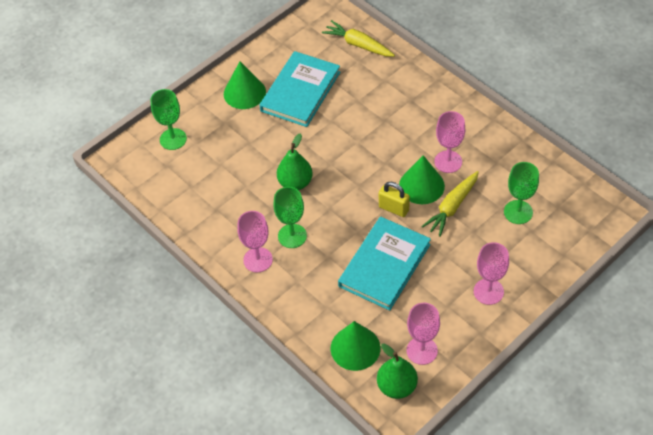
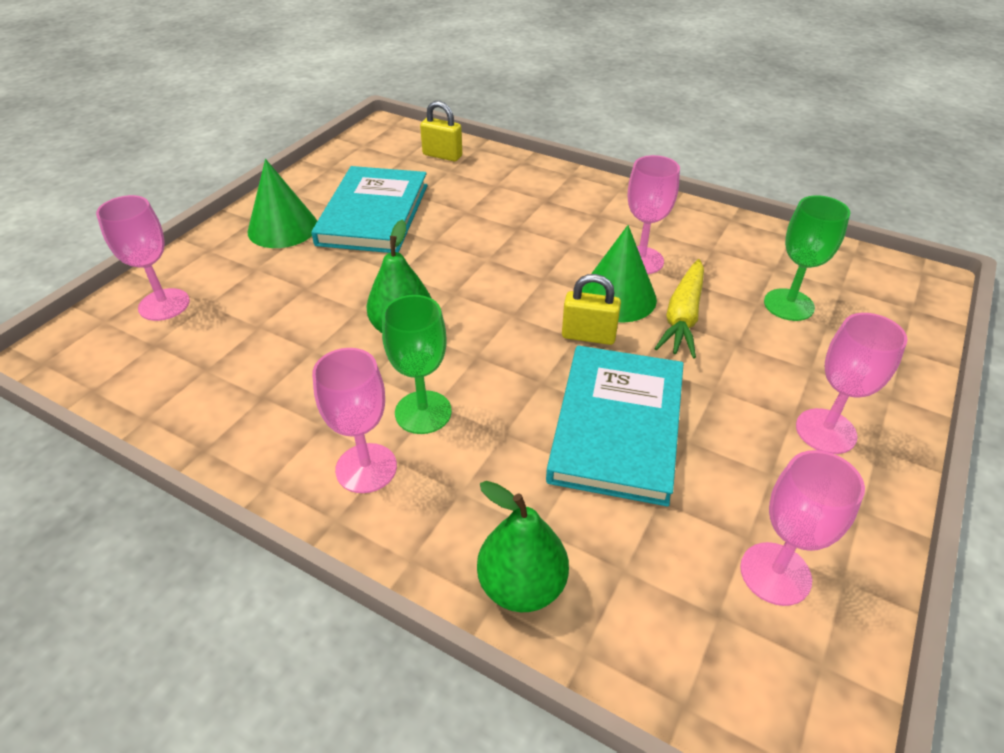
camera: 20 degrees left, 10 degrees down
green goblet [150,89,187,150] -> pink goblet [96,195,190,321]
yellow carrot [322,20,395,57] -> yellow padlock [420,101,462,161]
green cone [331,321,381,371] -> none
green pear [377,343,418,399] -> green pear moved to [477,481,569,612]

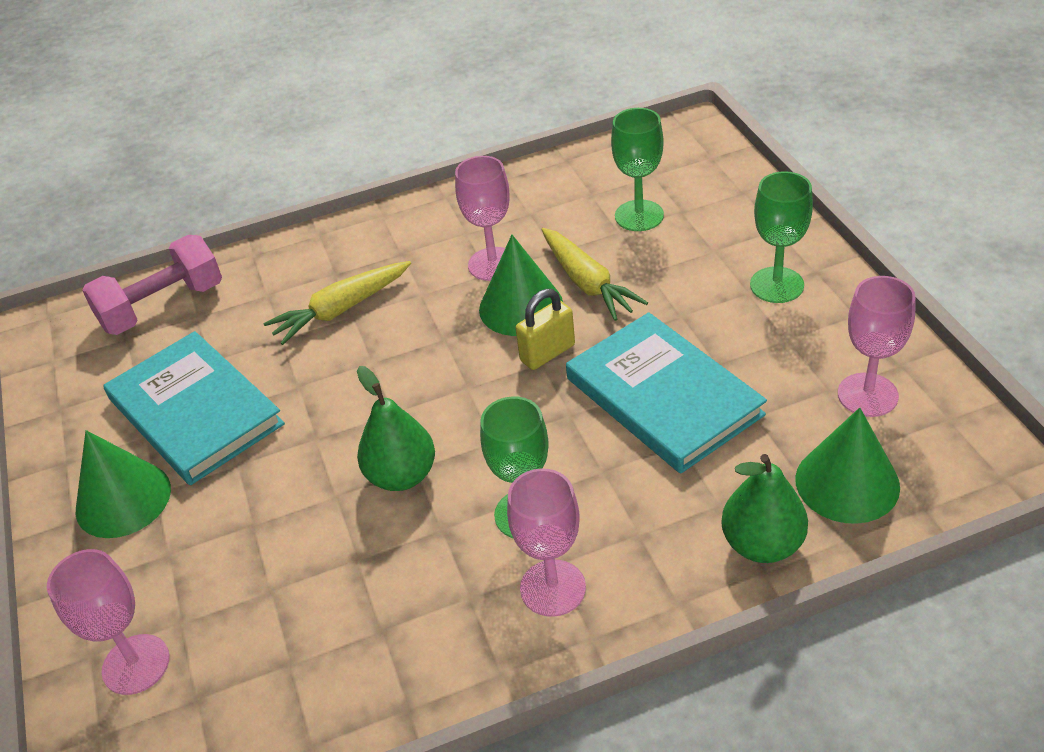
camera: 45 degrees left, 0 degrees up
yellow padlock [420,101,462,161] -> pink dumbbell [82,235,222,335]
pink goblet [796,313,908,454] -> green goblet [750,171,813,303]
none -> yellow carrot [263,261,411,345]
none -> green cone [795,408,900,524]

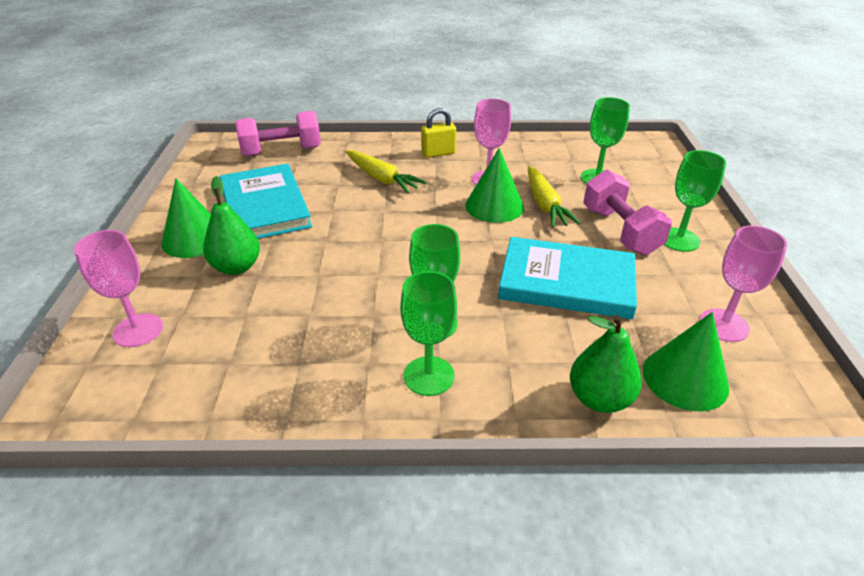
camera: 15 degrees right, 5 degrees down
yellow carrot [263,261,411,345] -> yellow carrot turned 120 degrees counterclockwise [345,150,427,193]
green pear [357,366,435,491] -> green pear moved to [203,176,260,275]
pink goblet [507,469,586,617] -> green goblet [400,271,457,396]
yellow padlock [516,289,575,370] -> yellow padlock moved to [421,108,456,158]
turquoise book [566,312,767,474] -> turquoise book turned 60 degrees counterclockwise [498,237,637,319]
none -> pink dumbbell [583,170,672,255]

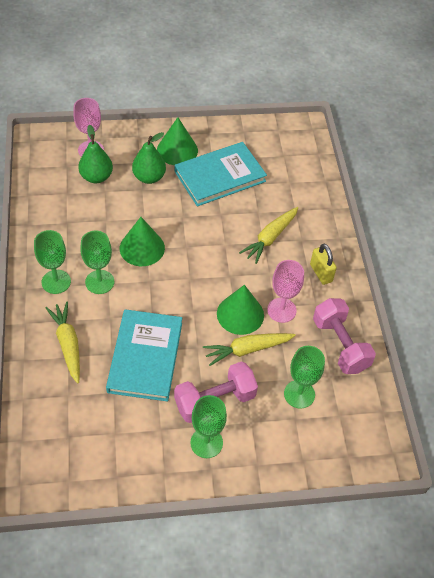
camera: 80 degrees right, 15 degrees up
pink dumbbell [235,111,321,156] -> pink dumbbell moved to [313,298,376,374]
green pear [570,315,642,413] -> green pear moved to [78,125,113,183]
green cone [643,312,729,411] -> green cone moved to [120,217,165,266]
pink goblet [700,225,788,342] -> none
none -> yellow carrot [45,301,80,384]

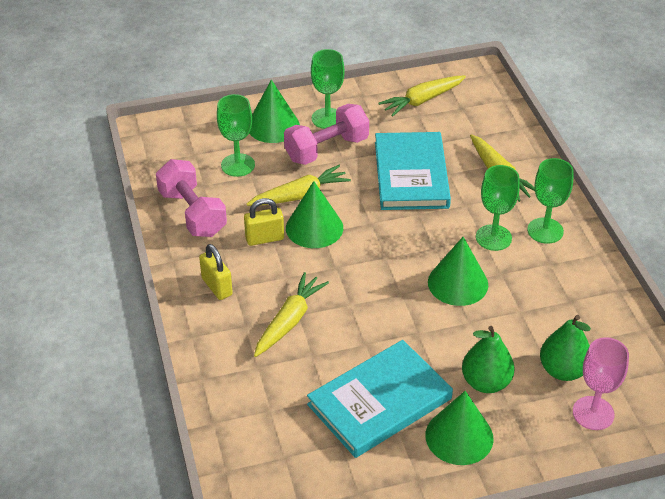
camera: 175 degrees right, 10 degrees down
pink goblet [267,260,304,323] -> yellow padlock [244,198,284,246]
none -> green cone [249,80,300,143]
none -> yellow carrot [378,76,466,117]

